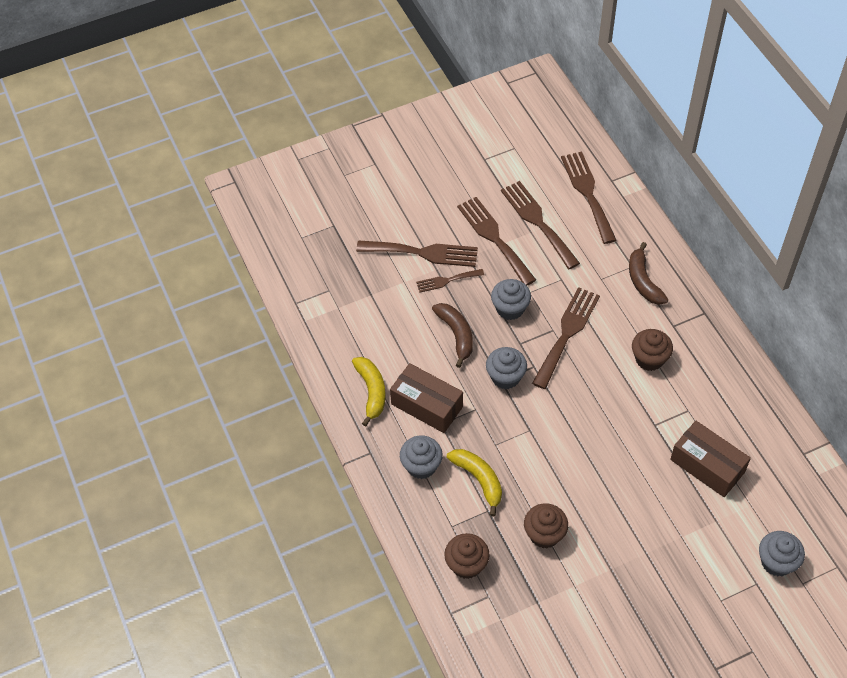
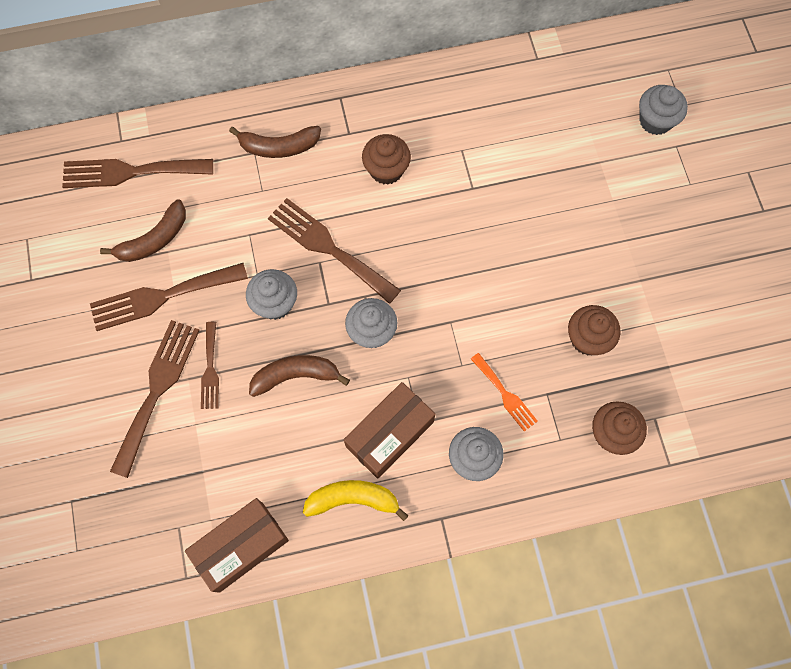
camera: 80 degrees left, 15 degrees up
yellow banana [447,449,502,516] -> orange fork [471,353,538,432]
brown fork [501,181,580,269] -> brown banana [100,199,186,262]
brown box [670,421,751,497] -> brown box moved to [185,498,289,593]

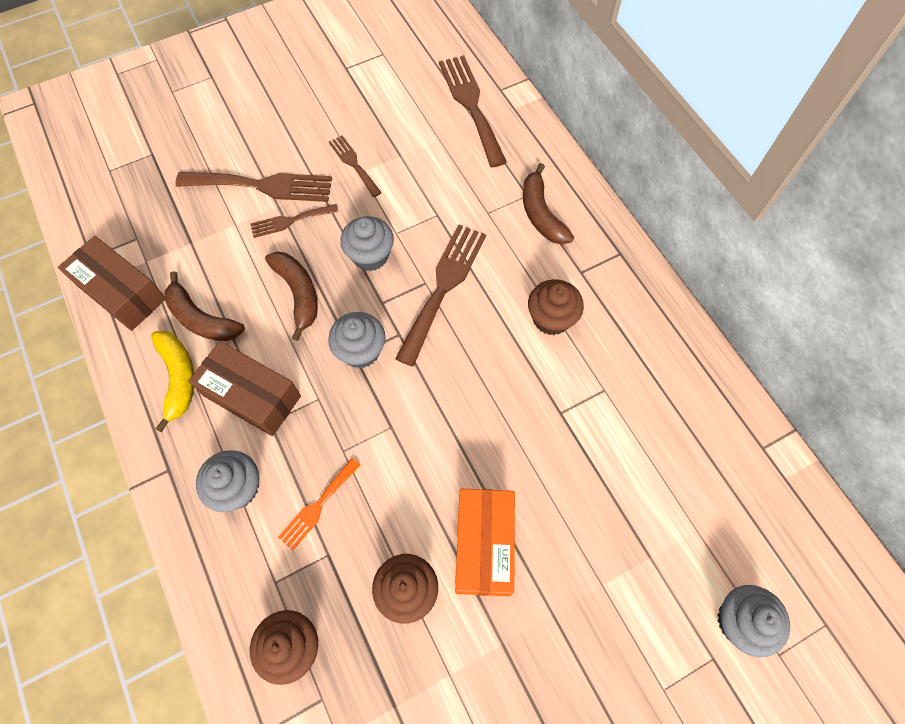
camera: 75 degrees right, 5 degrees down
brown fork [90,263,248,331] -> brown fork [329,135,382,197], size x0.56
brown banana [100,199,186,262] -> brown banana moved to [164,271,245,341]
none -> orange box [455,489,515,596]

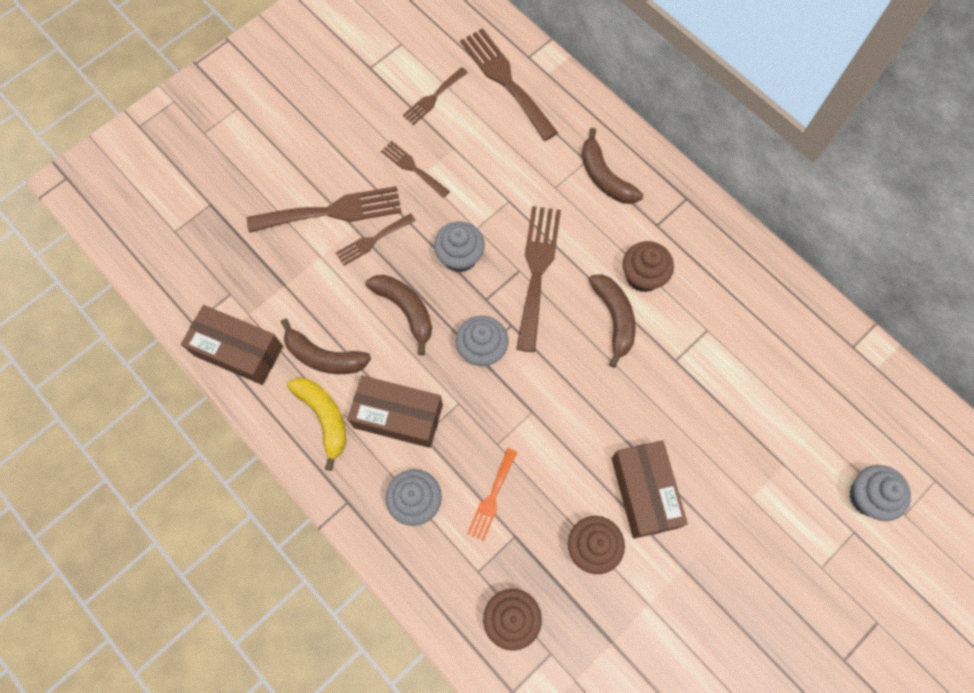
camera: 15 degrees left, 5 degrees up
orange box [455,489,515,596] -> brown box [611,440,688,539]
none -> brown fork [403,67,468,125]
none -> brown banana [589,274,636,368]

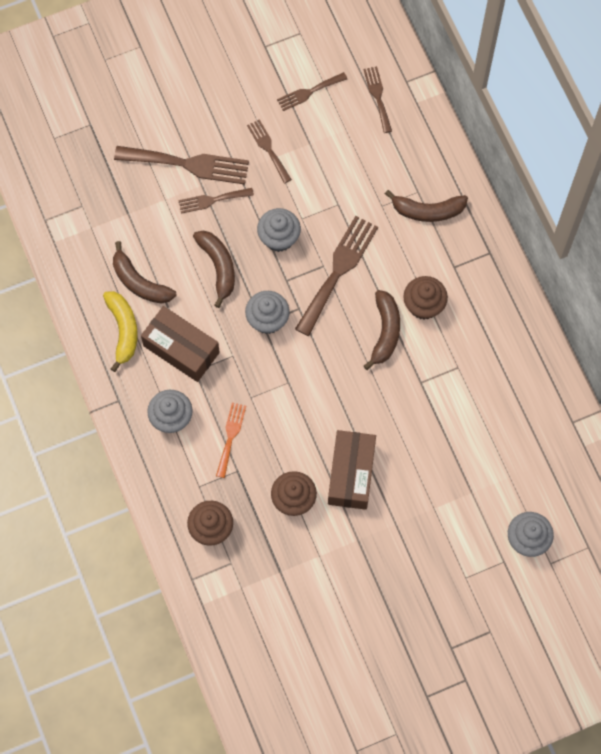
camera: 20 degrees right, 0 degrees up
brown box [181,305,283,385] -> none
brown fork [460,28,558,141] -> brown fork [363,66,392,133], size x0.56
orange fork [467,448,517,541] -> orange fork turned 150 degrees clockwise [216,403,246,478]
brown banana [582,128,643,204] -> brown banana turned 75 degrees counterclockwise [385,190,468,222]

